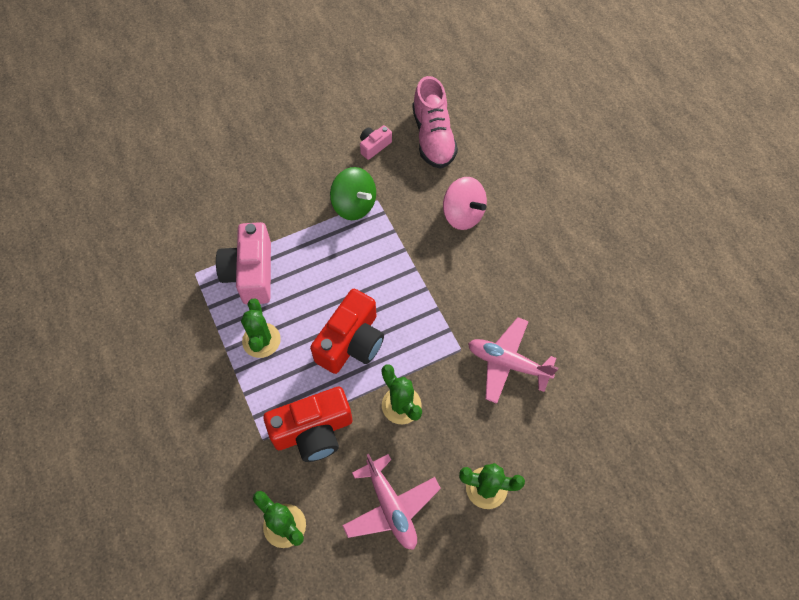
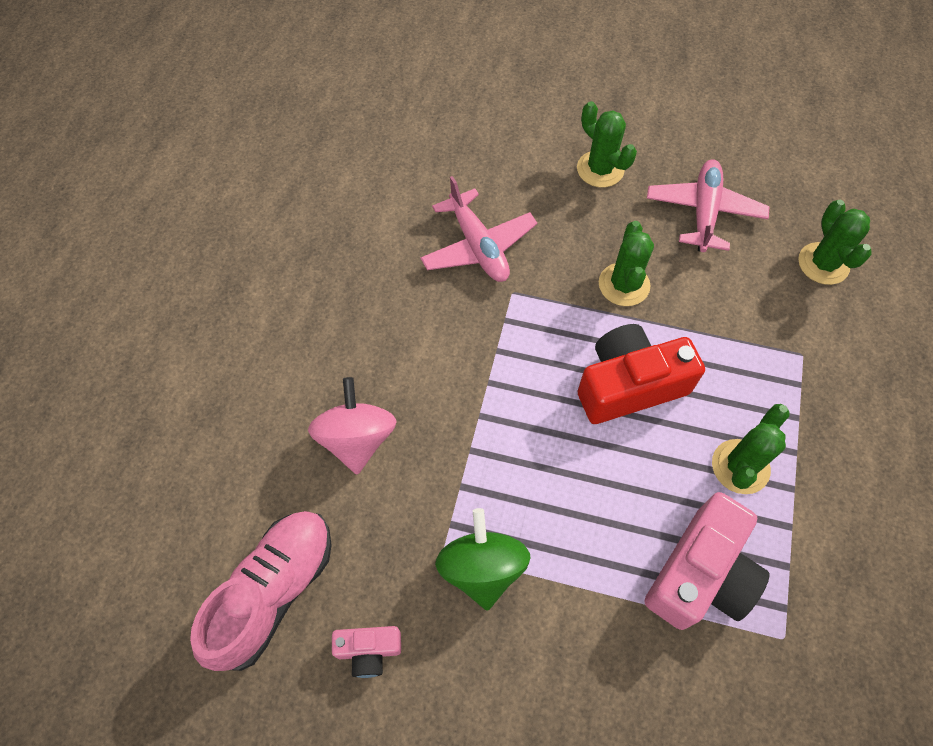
camera: 140 degrees left, 0 degrees up
red camera [263,387,352,462] -> none

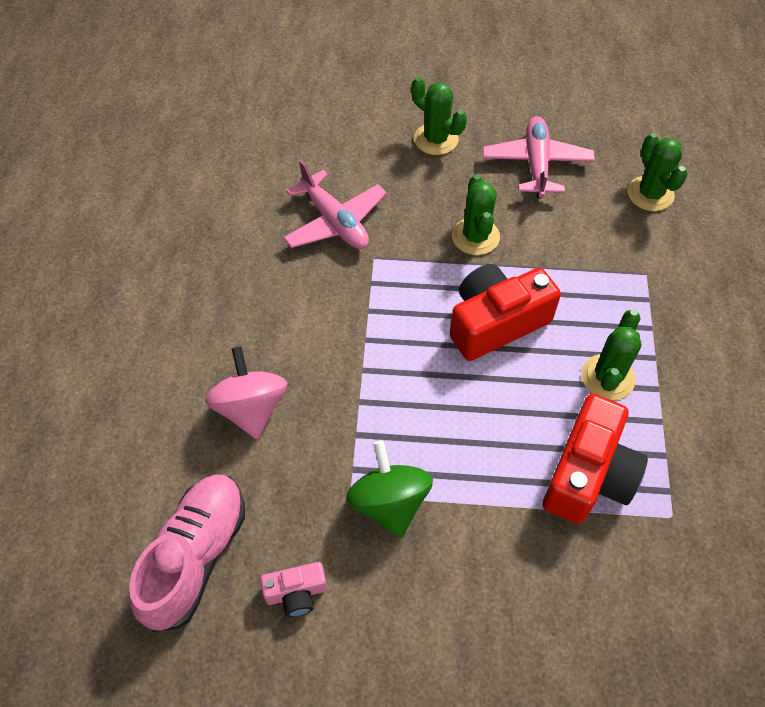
camera: 10 degrees left, 5 degrees down
pink camera [644,492,770,630] -> red camera [543,394,648,524]

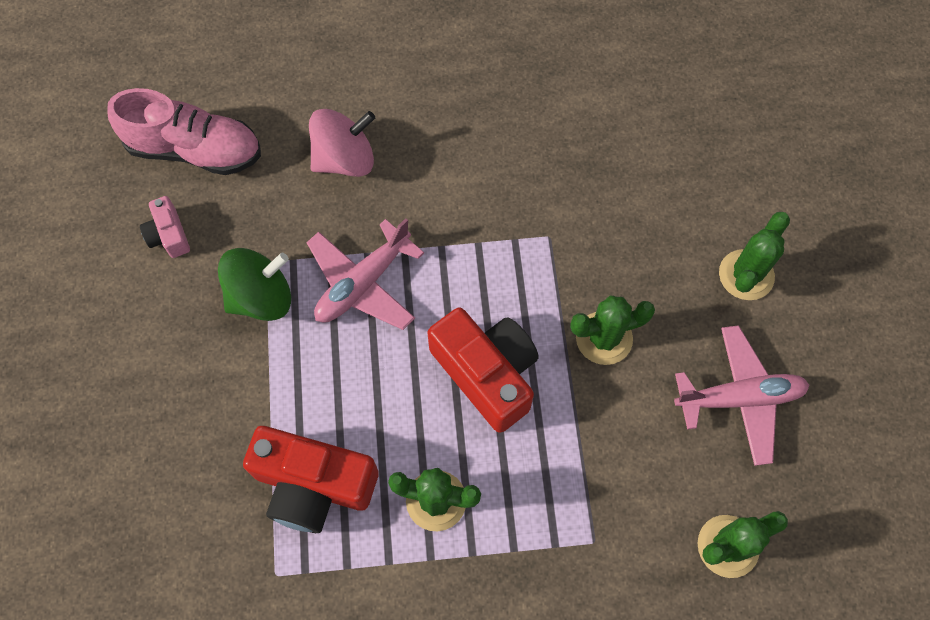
camera: 80 degrees right, 10 degrees up
pink plane [283,160,387,249] -> pink plane moved to [306,218,424,330]

